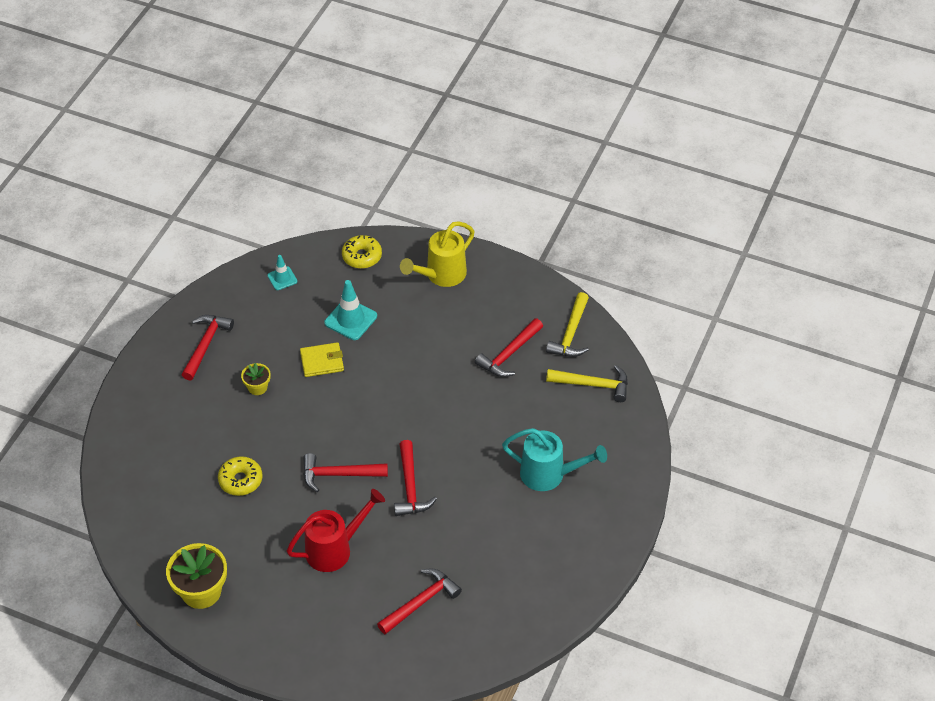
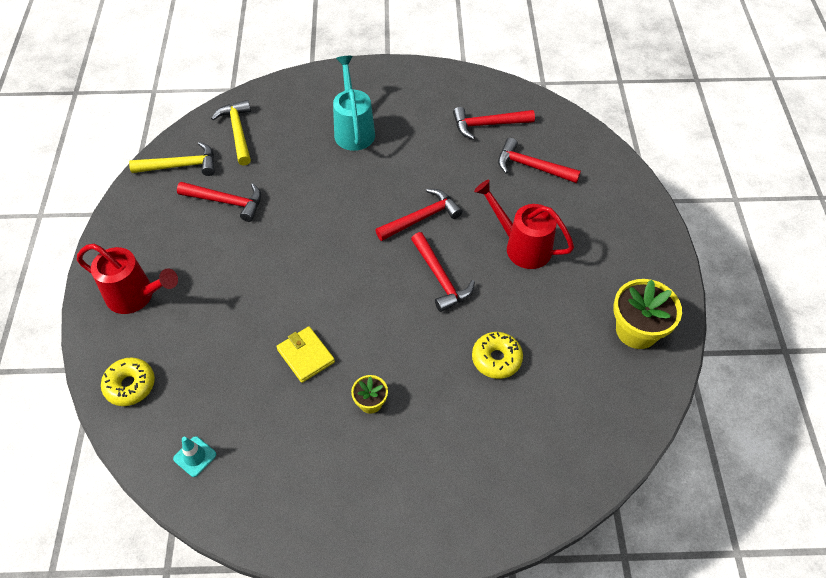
camera: 115 degrees left, 5 degrees up
red hammer [182,315,234,381] -> red hammer moved to [453,107,535,140]
turquoise traffic cone [324,280,377,340] -> none
yellow watering can [400,221,475,287] -> red watering can [77,244,178,314]

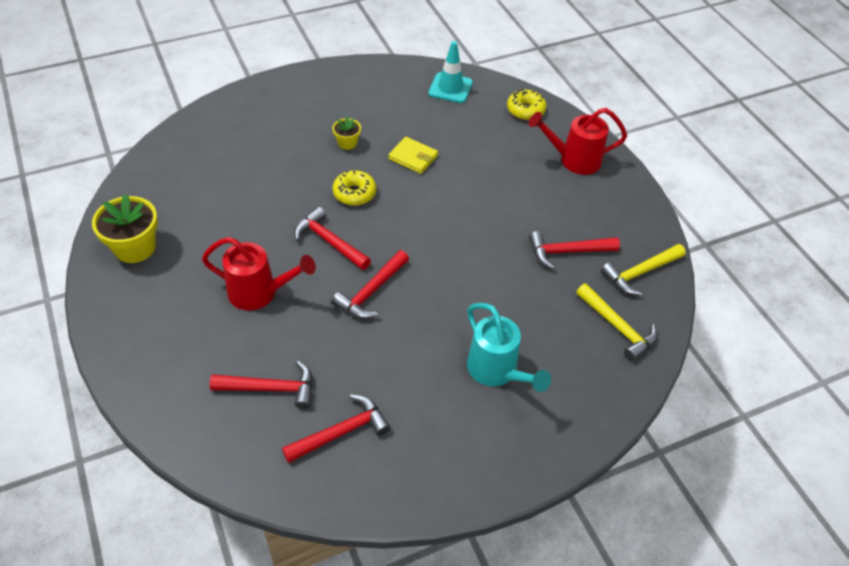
camera: 155 degrees right, 5 degrees down
turquoise traffic cone [173,436,216,477] -> turquoise traffic cone [428,41,473,103], size x1.66
yellow donut [472,332,523,379] -> yellow donut moved to [333,170,376,206]

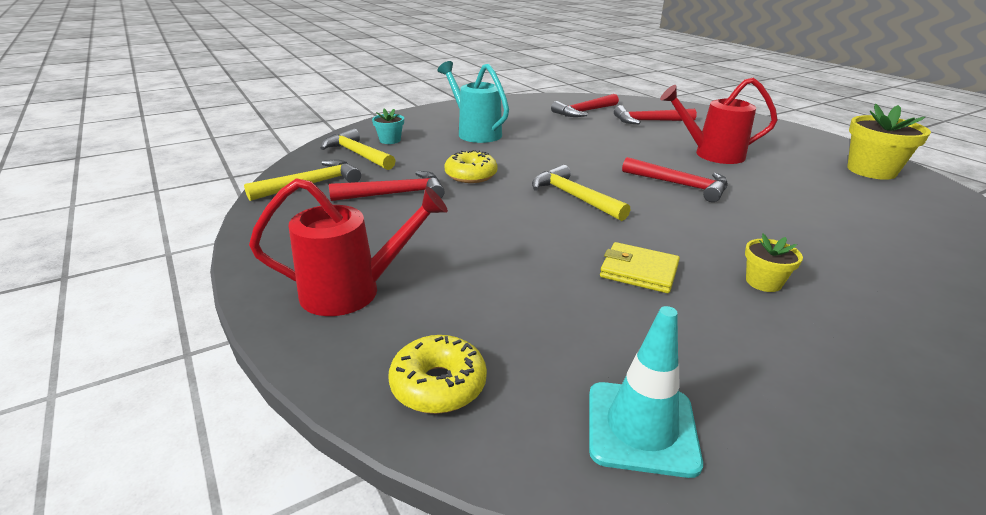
camera: 175 degrees right, 20 degrees down
red hammer [331,250,409,319] -> none
yellow donut [333,170,376,206] -> yellow donut moved to [444,150,498,183]
none -> turquoise flower pot [372,109,404,144]
none -> yellow hammer [532,165,630,221]

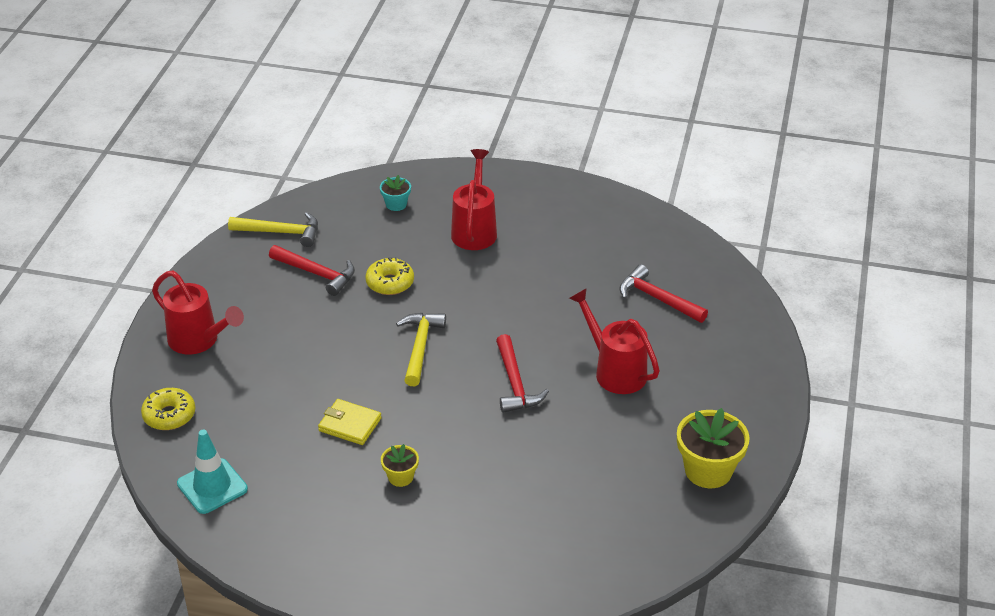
camera: 45 degrees right, 10 degrees up
yellow hammer [321,129,396,170] -> none
turquoise watering can [438,61,509,143] -> red watering can [451,149,497,250]
red hammer [551,94,619,117] -> none
yellow wallet [600,242,680,293] -> yellow wallet turned 45 degrees counterclockwise [318,399,382,445]

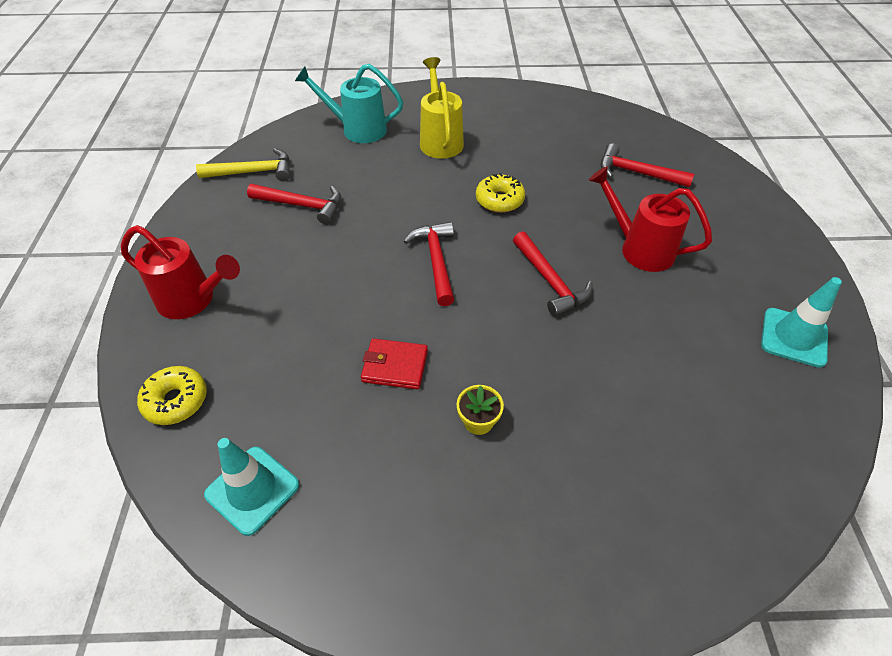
camera: 15 degrees left, 10 degrees up
yellow wallet [318,399,382,445] -> red wallet [361,338,428,389]
yellow donut [365,257,414,295] -> yellow donut moved to [476,173,525,213]
turquoise flower pot [380,175,411,211] -> turquoise watering can [295,64,403,143]
yellow hammer [396,313,446,386] -> red hammer [404,222,454,306]
red watering can [451,149,497,250] -> yellow watering can [420,57,464,159]
yellow flower pot [677,408,750,488] -> turquoise traffic cone [761,277,842,368]

